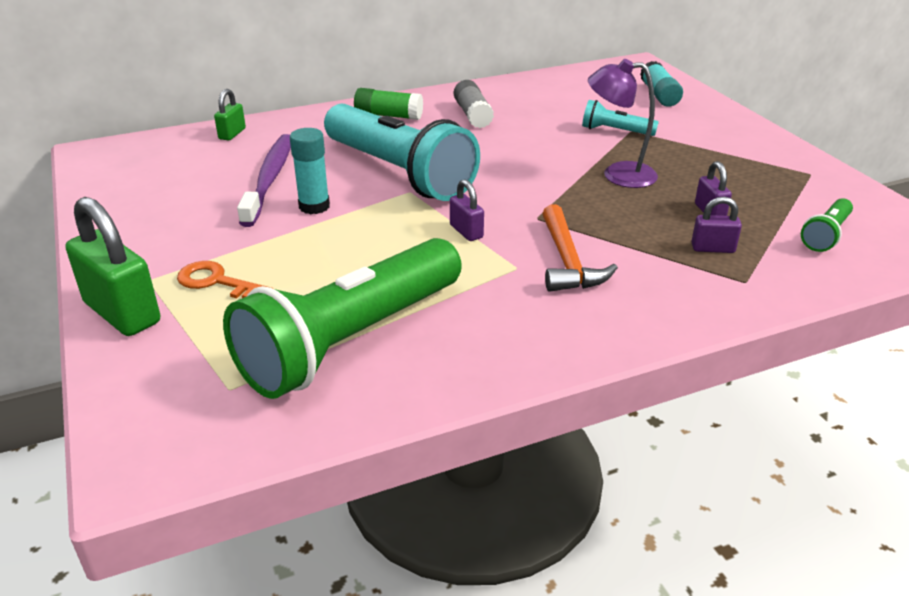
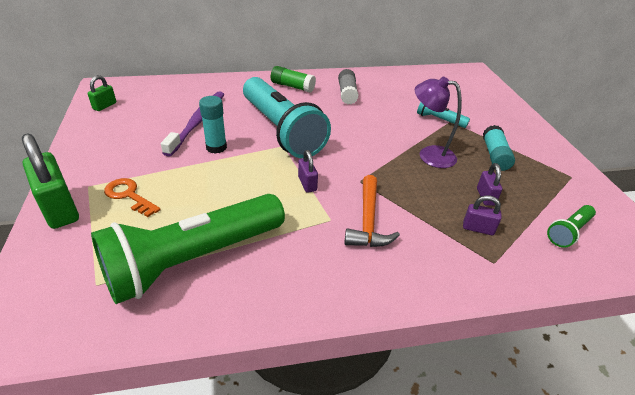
camera: 10 degrees right, 5 degrees up
green padlock [214,89,246,141] -> green padlock moved to [88,75,116,111]
turquoise glue stick [640,61,683,107] -> turquoise glue stick moved to [483,125,515,171]

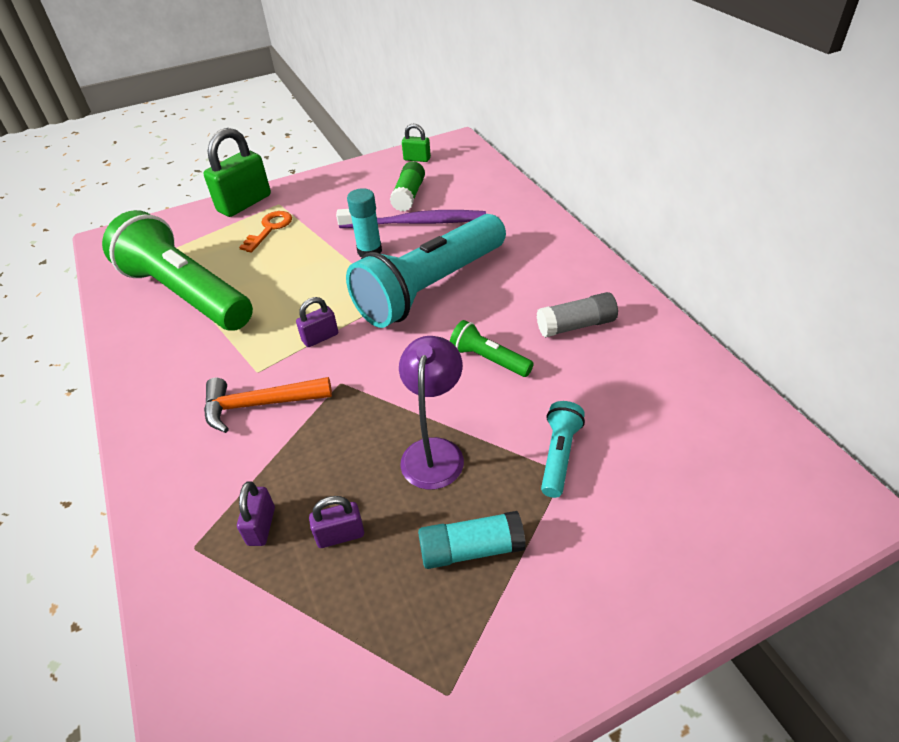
camera: 80 degrees right, 5 degrees up
green glue stick [271,66,316,93] -> green glue stick moved to [390,161,425,211]
green flashlight [547,205,596,248] -> green flashlight moved to [450,320,534,377]

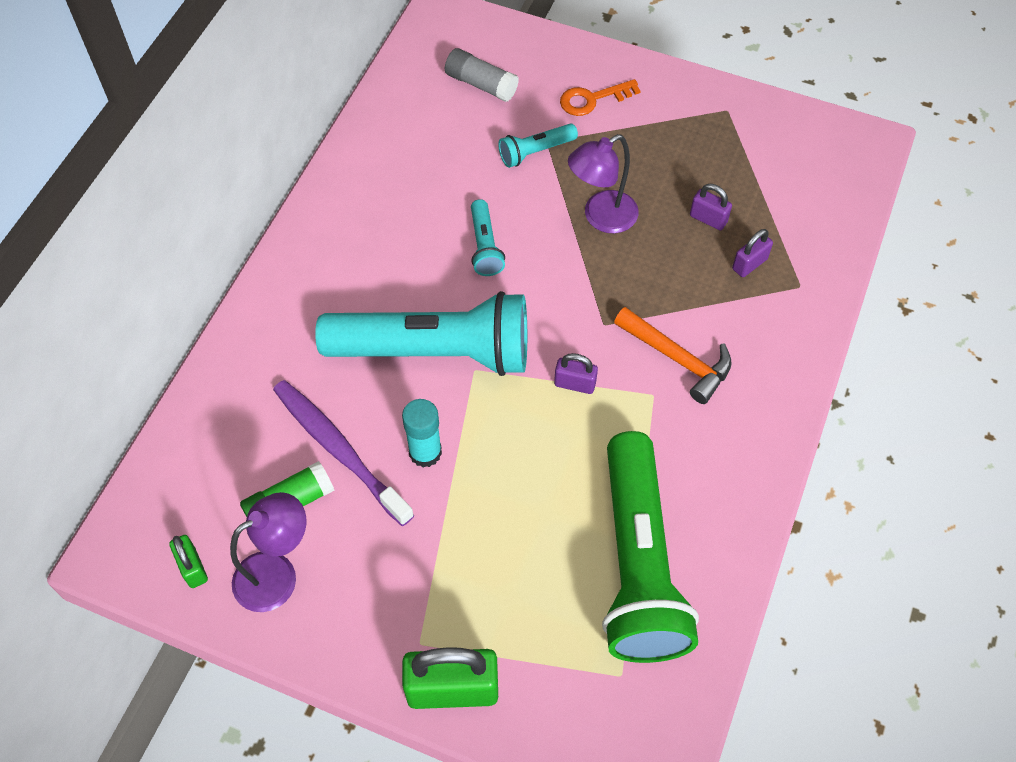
camera: 135 degrees left, 15 degrees up
orange key [239,211,292,253] -> orange key moved to [560,79,640,116]
turquoise glue stick [418,511,526,569] -> none
green flashlight [450,320,534,377] -> turquoise flashlight [471,199,505,276]
grey glue stick [537,292,618,338] -> grey glue stick moved to [445,48,519,102]
none -> purple lamp [230,492,306,612]

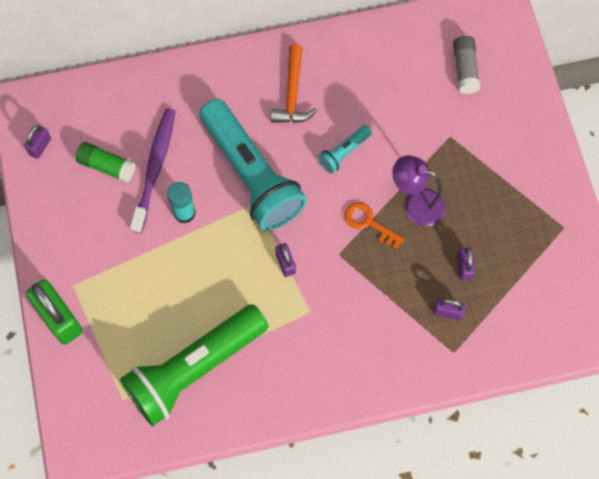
camera: 55 degrees right, 10 degrees up
green padlock [169,535,208,588] -> purple padlock [24,125,51,159]
purple lamp [230,492,306,612] -> none
turquoise flashlight [498,123,578,168] -> none
orange key [560,79,640,116] -> orange key moved to [344,202,405,249]
orange hammer [614,307,732,404] -> orange hammer moved to [271,44,317,123]

